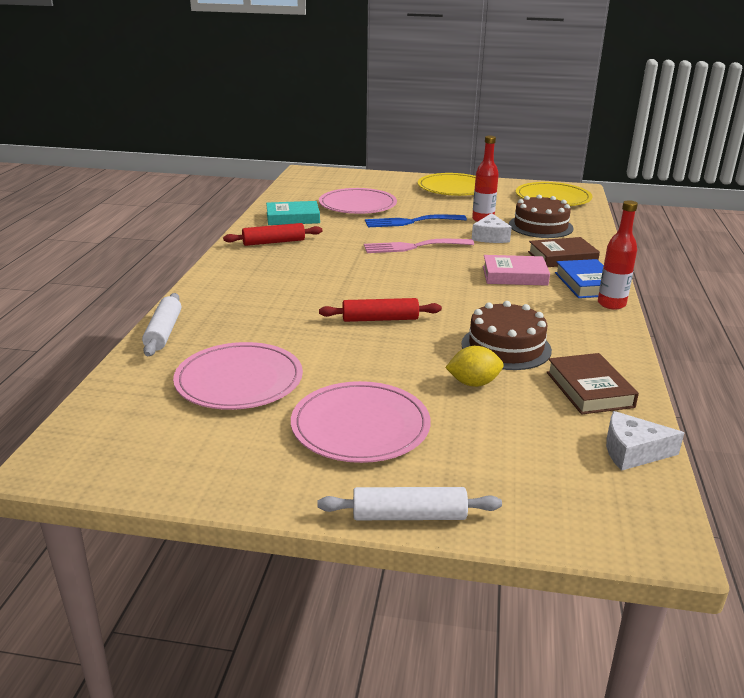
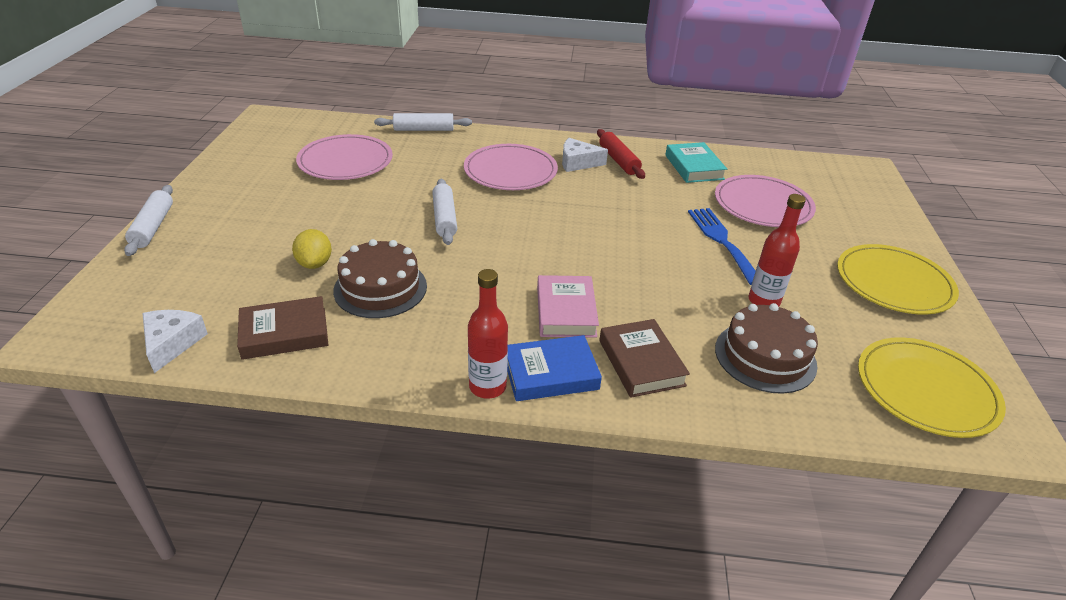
camera: 85 degrees right, 10 degrees up
pink plate [291,381,431,463] -> pink plate moved to [464,144,558,190]
red rolling pin [319,298,442,322] -> white rolling pin [432,179,457,245]
pink fork [364,239,474,253] -> none
white cheese [472,213,512,243] -> white cheese moved to [562,138,608,172]

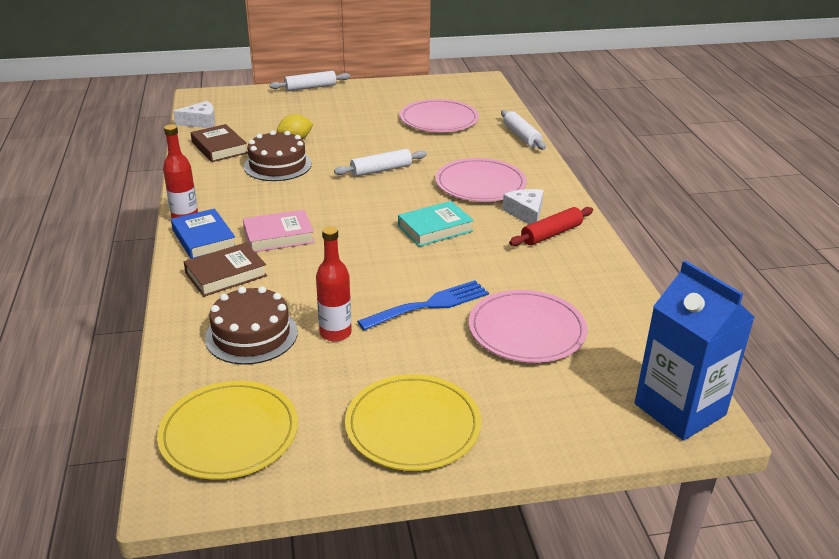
camera: 75 degrees right, 5 degrees down
turquoise book [665,142,727,183] -> turquoise book moved to [398,201,474,247]
none -> blue carton [634,260,755,441]

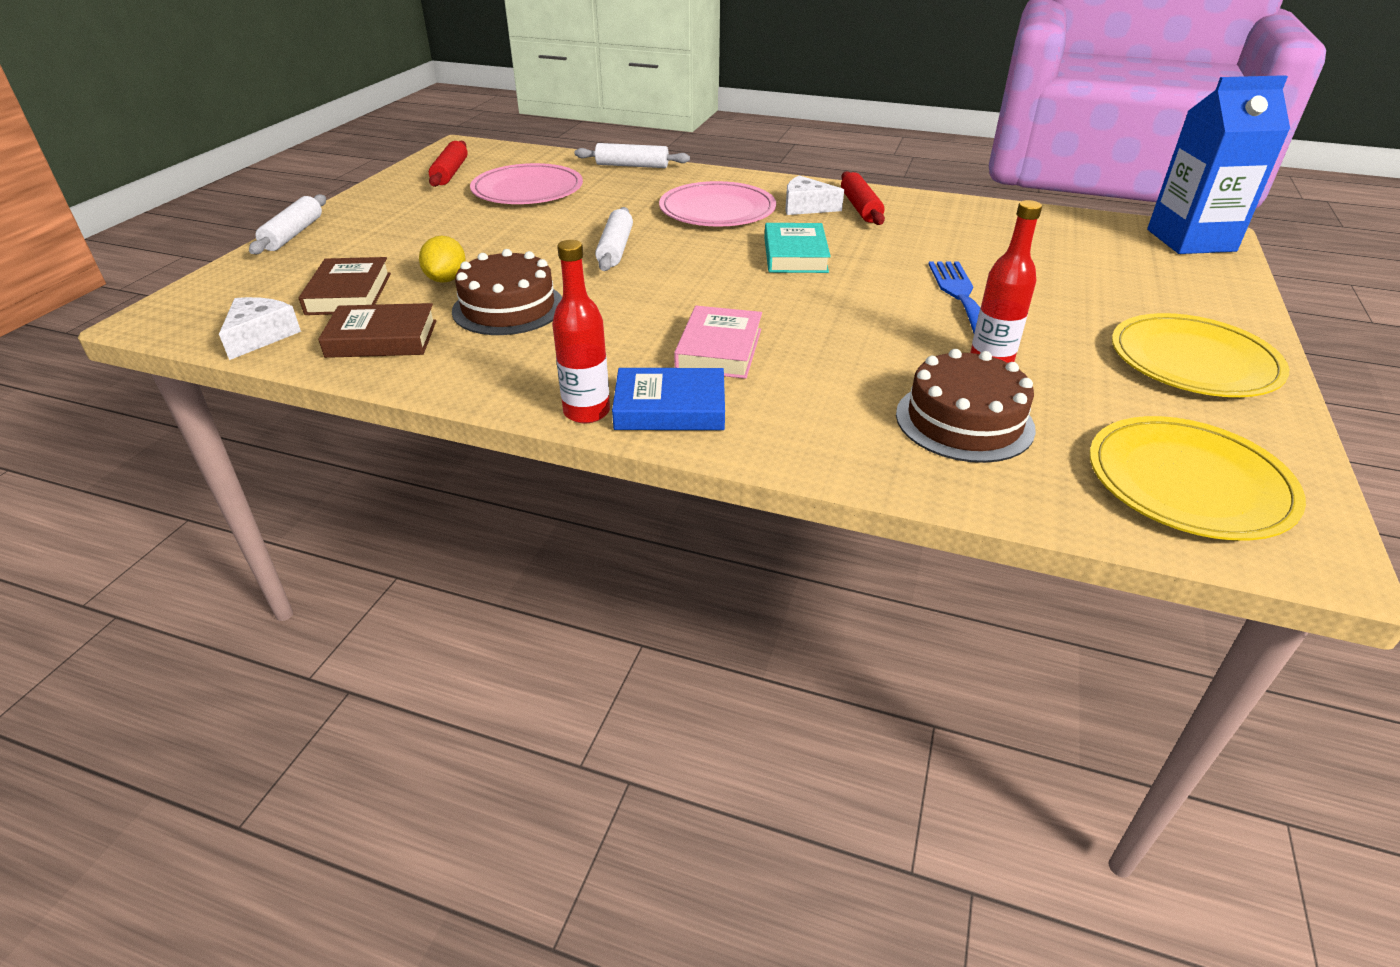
camera: 60 degrees left, 5 degrees up
brown book [184,243,267,297] -> brown book moved to [299,257,391,315]
pink plate [469,290,587,363] -> none
none -> red rolling pin [429,140,468,187]

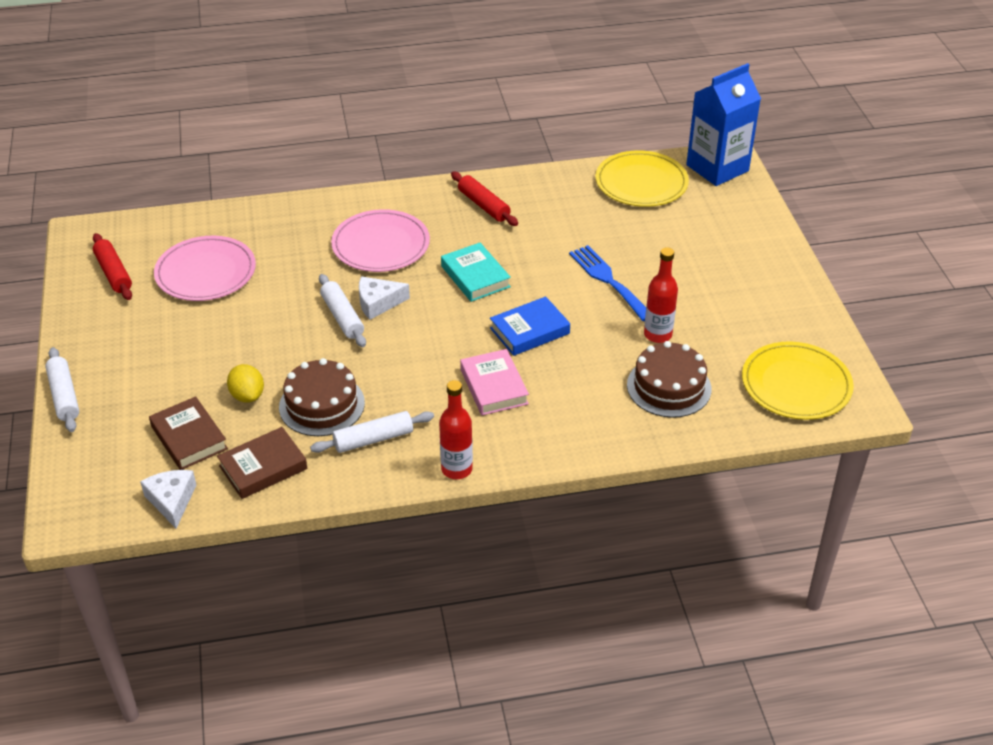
camera: 30 degrees left, 5 degrees up
white rolling pin [574,143,690,168] -> white rolling pin moved to [310,411,434,453]
blue book [612,368,725,430] -> blue book moved to [490,296,570,356]
white cheese [785,175,844,215] -> white cheese moved to [359,276,410,320]
yellow plate [1112,313,1289,397] -> yellow plate moved to [595,150,689,207]

